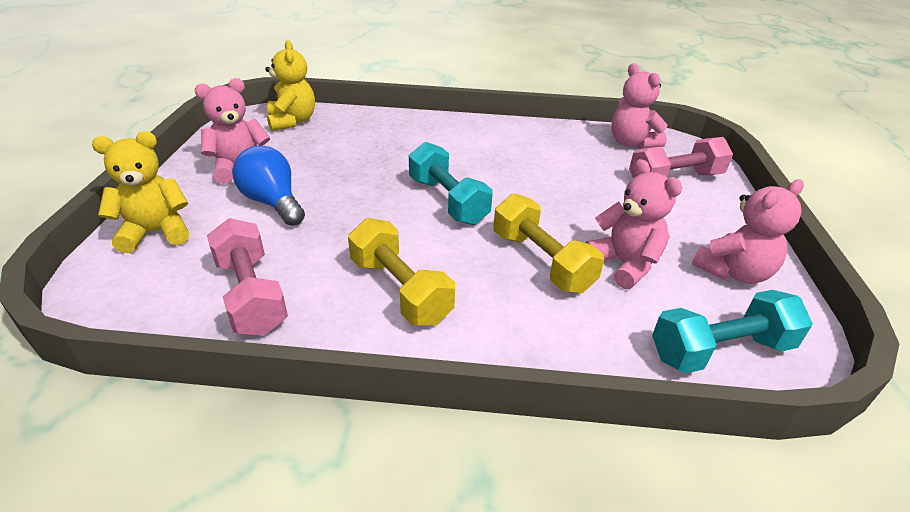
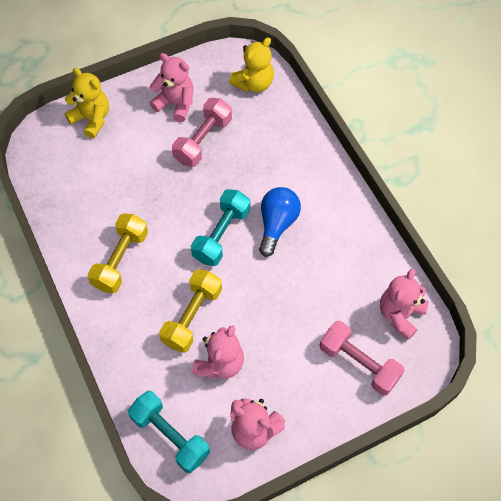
camera: 60 degrees right, 25 degrees up
pink dumbbell [207,218,288,336] -> pink dumbbell moved to [172,98,232,167]
blue light bulb [232,146,305,226] -> blue light bulb moved to [259,187,301,257]

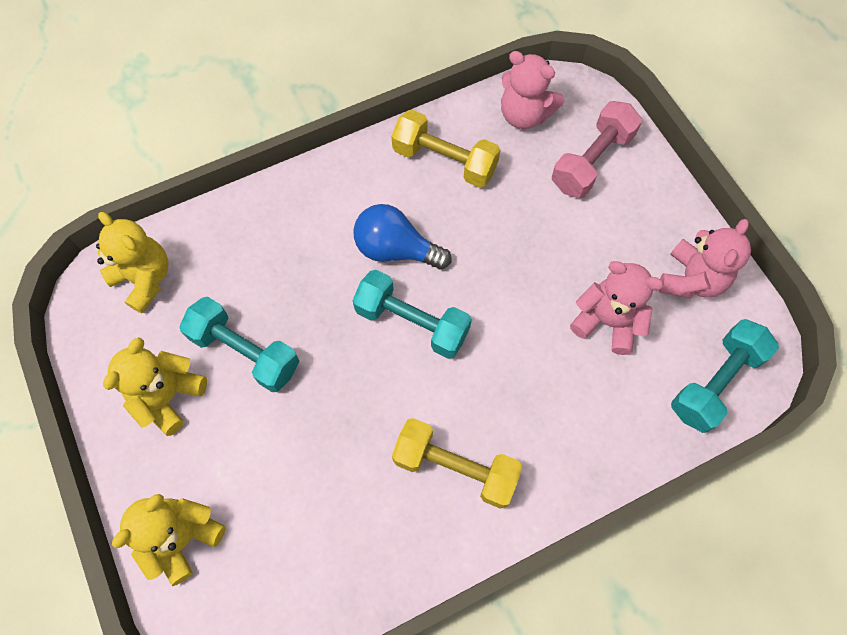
camera: 90 degrees left, 5 degrees up
pink teddy bear [150,53,193,122] -> yellow teddy bear [103,337,207,436]
yellow dumbbell [159,269,222,353] -> yellow dumbbell moved to [392,110,500,188]
pink dumbbell [172,98,232,167] -> turquoise dumbbell [179,297,299,392]

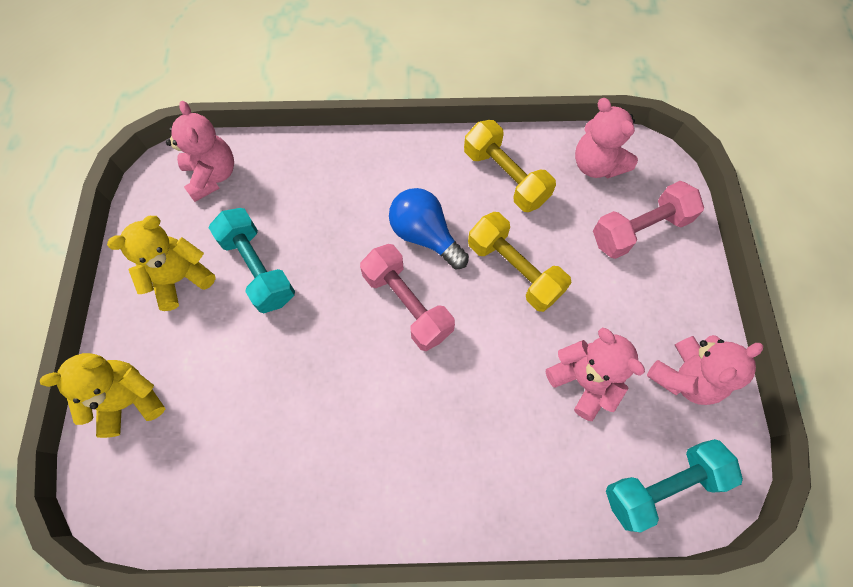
camera: 25 degrees right, 0 degrees up
yellow teddy bear [96,212,169,313] -> pink teddy bear [166,101,234,202]
turquoise dumbbell [352,270,472,359] -> pink dumbbell [360,244,455,351]
yellow dumbbell [392,418,523,509] -> yellow dumbbell moved to [468,212,571,312]

